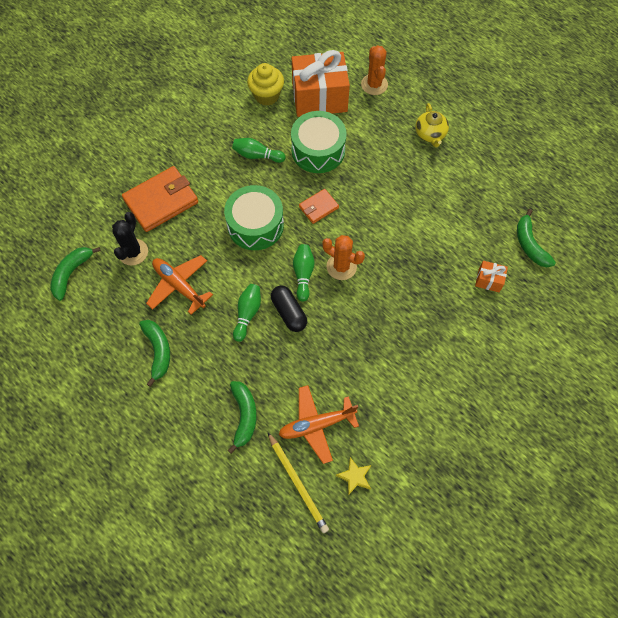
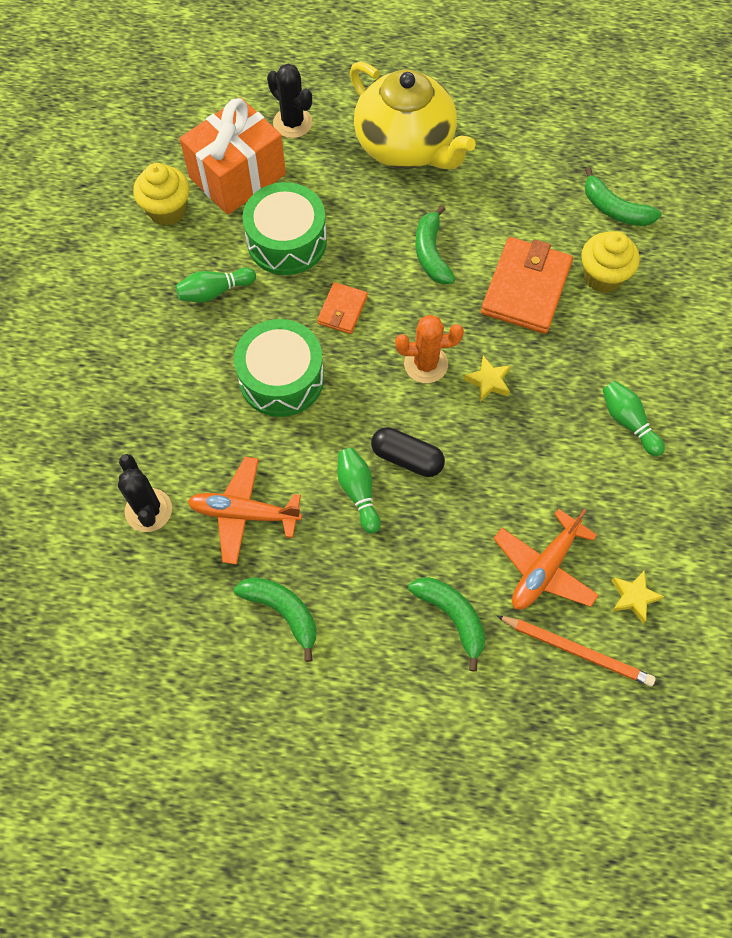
camera: 35 degrees left, 0 degrees up
green banana [50,247,101,301] -> green banana moved to [415,205,455,285]
orange wallet [122,166,198,232] -> orange wallet moved to [481,237,573,334]
yellow pencil [268,432,329,533] -> orange pencil [496,615,655,687]
green bowling pin [293,244,315,301] -> green bowling pin moved to [603,381,665,456]
orange cactus [361,45,388,95] -> black cactus [267,64,313,138]
yellow teapot [415,103,449,147] -> yellow teapot [350,62,476,169], size x2.13
orange gift [475,261,508,292] -> yellow cupcake [581,231,640,293]
none -> yellow star [464,355,511,402]

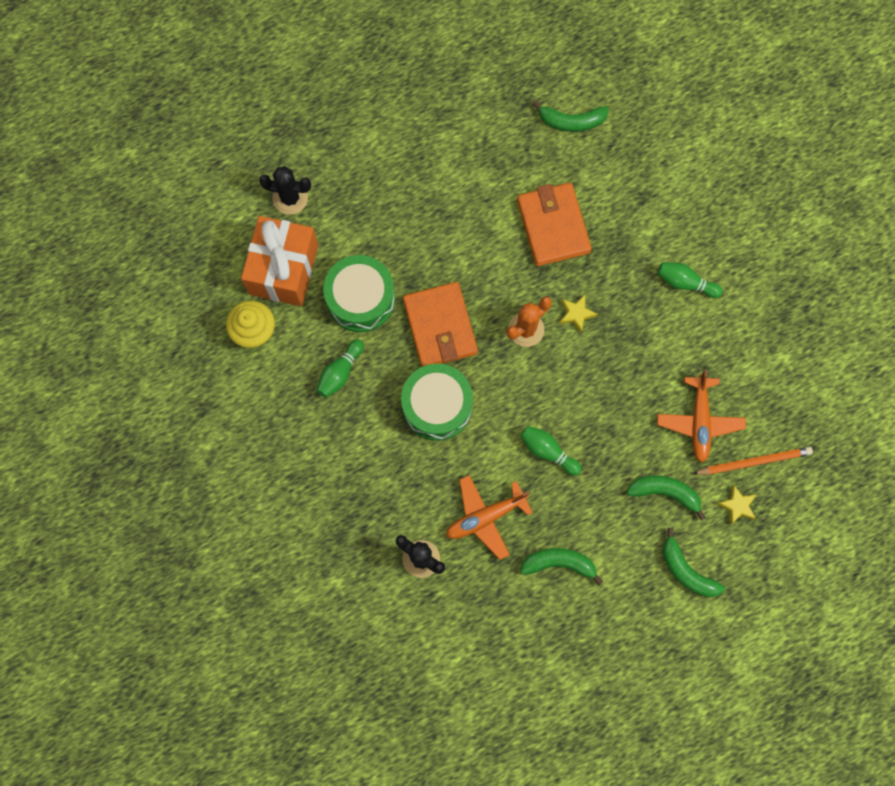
camera: 35 degrees left, 10 degrees up
orange wallet [317,282,368,334] -> orange wallet [403,282,478,367], size x1.89
yellow teapot [350,62,476,169] -> none
black capsule [371,427,445,477] -> none
green banana [415,205,455,285] -> green banana moved to [663,528,725,597]
yellow cupcake [581,231,640,293] -> none
yellow star [611,570,664,624] -> yellow star moved to [717,485,757,525]

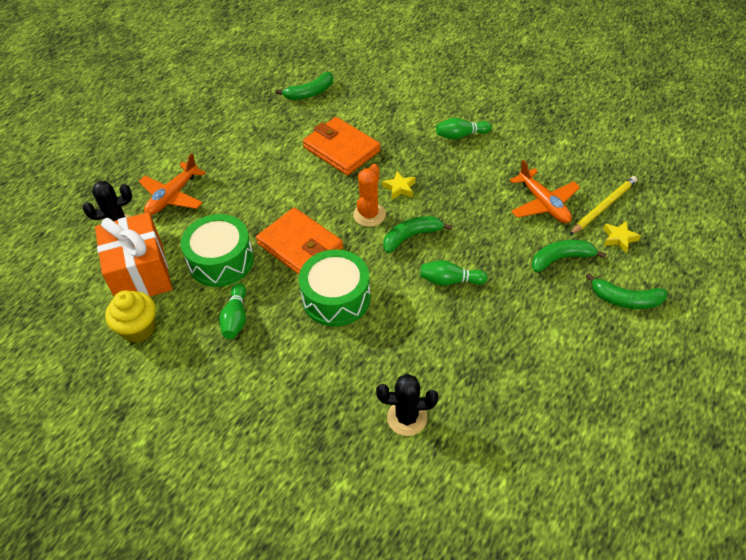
camera: 30 degrees left, 25 degrees down
orange plane [446,475,533,560] -> orange plane moved to [139,153,206,215]
green banana [520,548,603,585] -> green banana moved to [383,216,452,253]
orange pencil [693,447,813,475] -> yellow pencil [570,176,637,235]

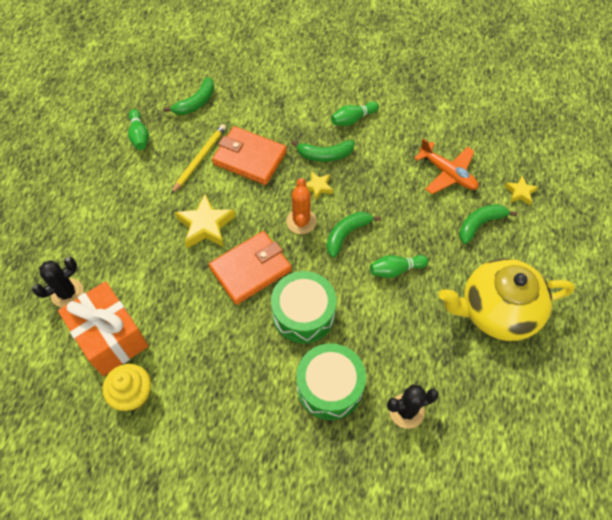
camera: 20 degrees left, 10 degrees up
orange plane [139,153,206,215] -> none
green drum [181,214,254,287] -> green drum moved to [296,343,366,420]
green bowling pin [219,283,246,339] -> green bowling pin moved to [128,109,149,150]
orange wallet [256,208,343,274] -> orange wallet turned 60 degrees counterclockwise [209,231,292,305]
yellow pencil [570,176,637,235] -> yellow pencil moved to [171,124,226,194]
green banana [586,273,668,309] -> green banana moved to [291,140,354,162]
none -> yellow star [175,194,236,248]
none -> yellow teapot [439,258,575,341]

